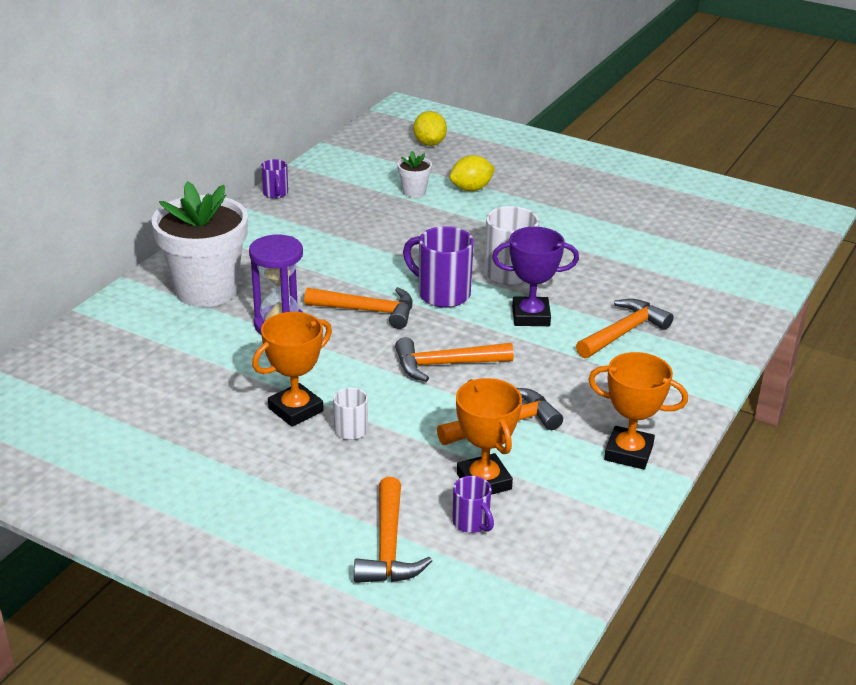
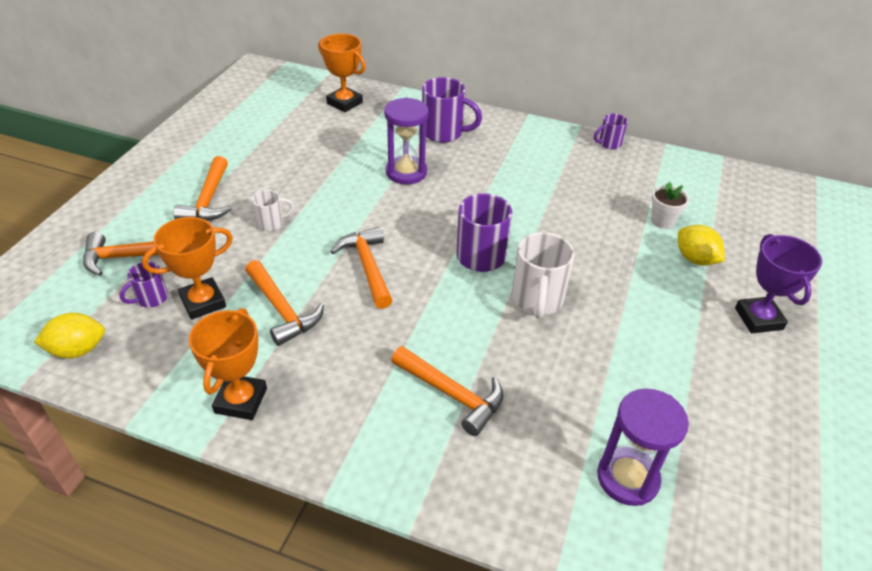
camera: 80 degrees right, 10 degrees up
white flower pot [152,181,248,307] -> purple mug [422,77,482,143]
orange trophy [252,312,332,427] -> orange trophy moved to [318,33,366,112]
orange hammer [304,287,412,329] -> orange hammer moved to [174,156,232,221]
yellow lemon [413,111,447,146] -> yellow lemon moved to [34,313,105,359]
purple trophy [492,227,579,326] -> purple trophy moved to [735,234,822,333]
none -> purple hourglass [597,388,689,506]

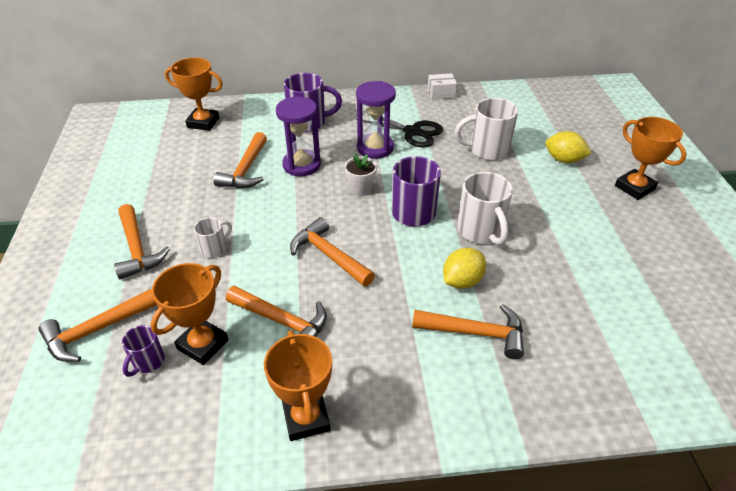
camera: 25 degrees left, 0 degrees up
yellow lemon [34,313,105,359] -> yellow lemon moved to [443,248,486,289]
purple mug [594,114,628,149] -> white box [428,73,457,100]
purple hourglass [597,388,689,506] -> purple hourglass moved to [356,81,396,159]
white flower pot [651,182,689,229] -> white flower pot moved to [344,154,377,196]
purple trophy [735,234,822,333] -> orange trophy [615,117,687,200]
none -> orange hammer [214,132,267,188]
none -> black scissors [356,111,443,148]
none -> white mug [454,98,518,160]

